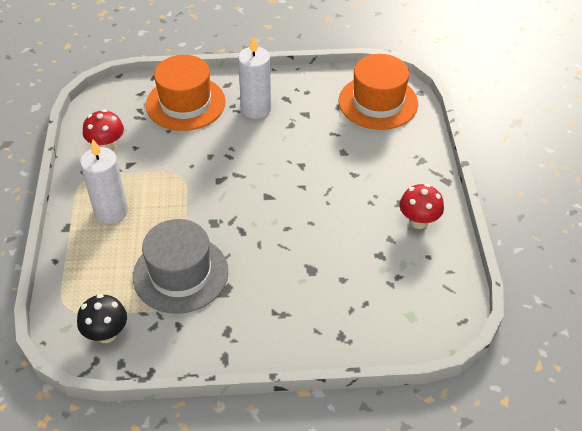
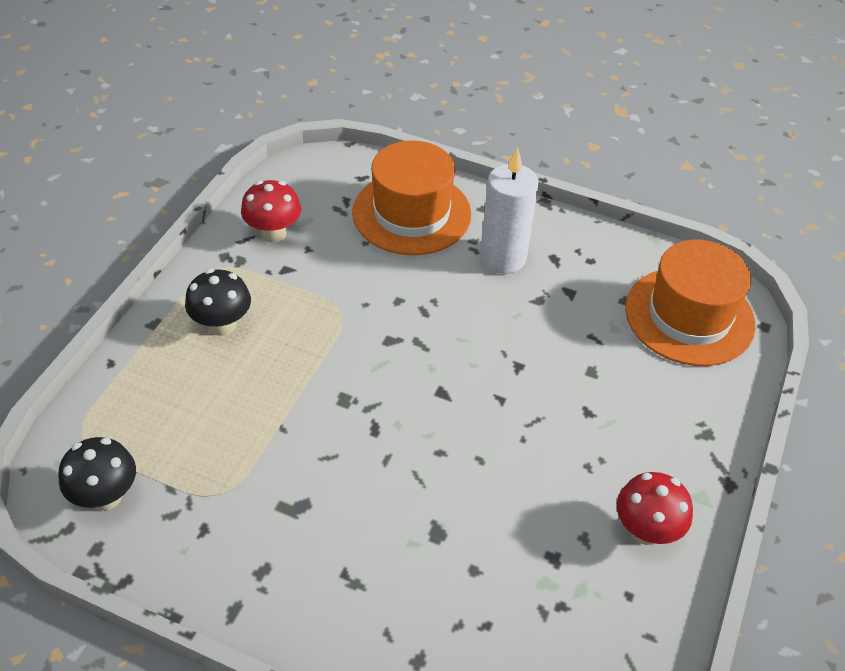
camera: 25 degrees right, 0 degrees up
white candle [80,139,128,224] -> black mushroom [185,269,251,336]
grey hat [133,219,228,314] -> none

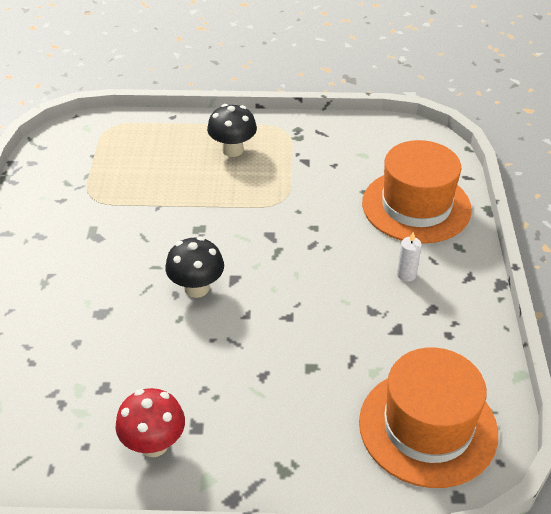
camera: 70 degrees right, 5 degrees down
black mushroom [58,437,136,510] -> black mushroom moved to [165,237,224,298]
red mushroom [241,180,301,243] -> none
white candle [480,148,538,274] -> white candle [397,232,422,282], size x0.44

